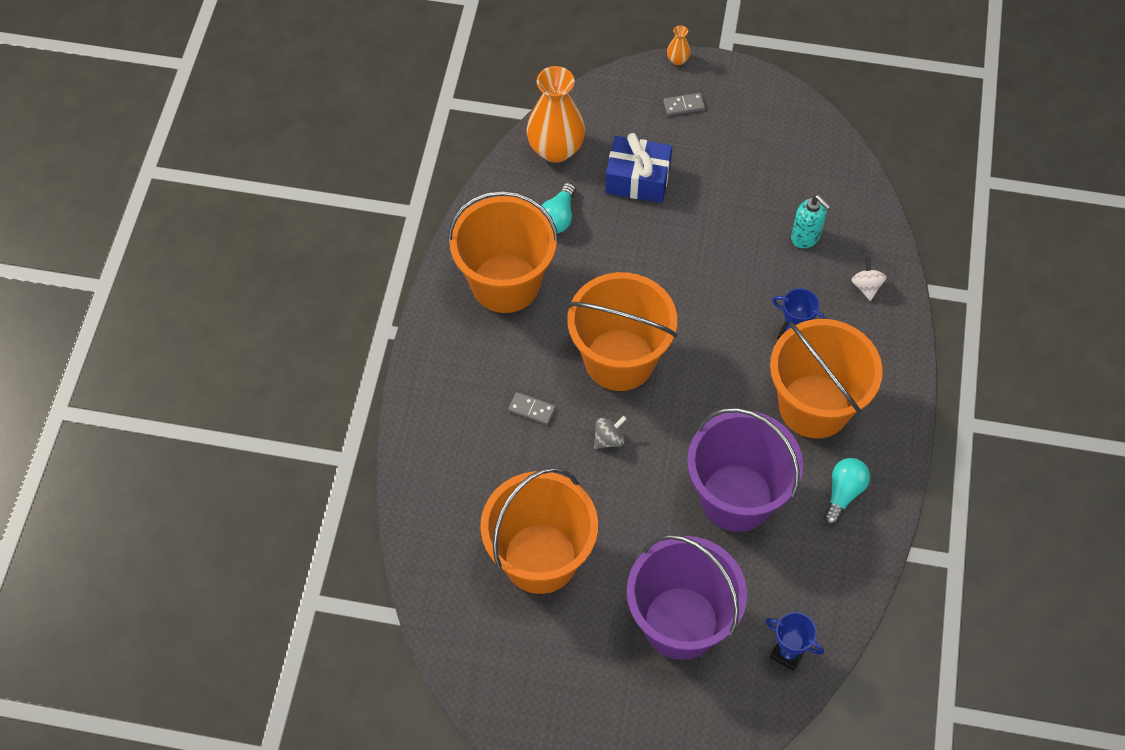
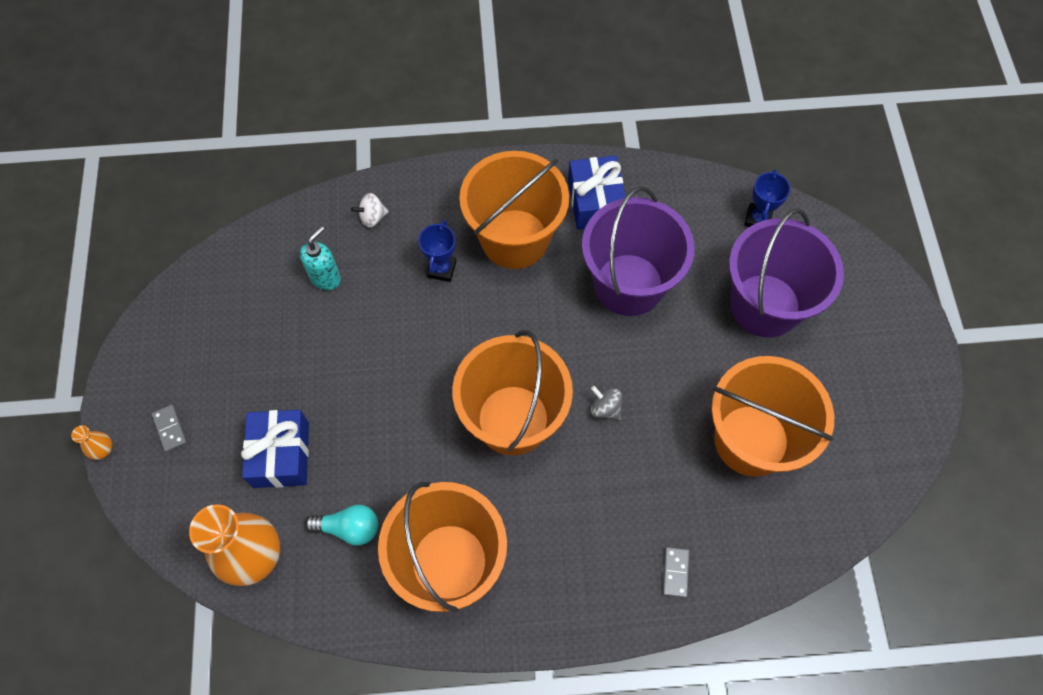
camera: 105 degrees left, 5 degrees up
grey domino [508,392,555,425] -> grey domino moved to [663,547,689,598]
turquoise light bulb [823,458,870,525] -> blue gift [568,156,626,230]

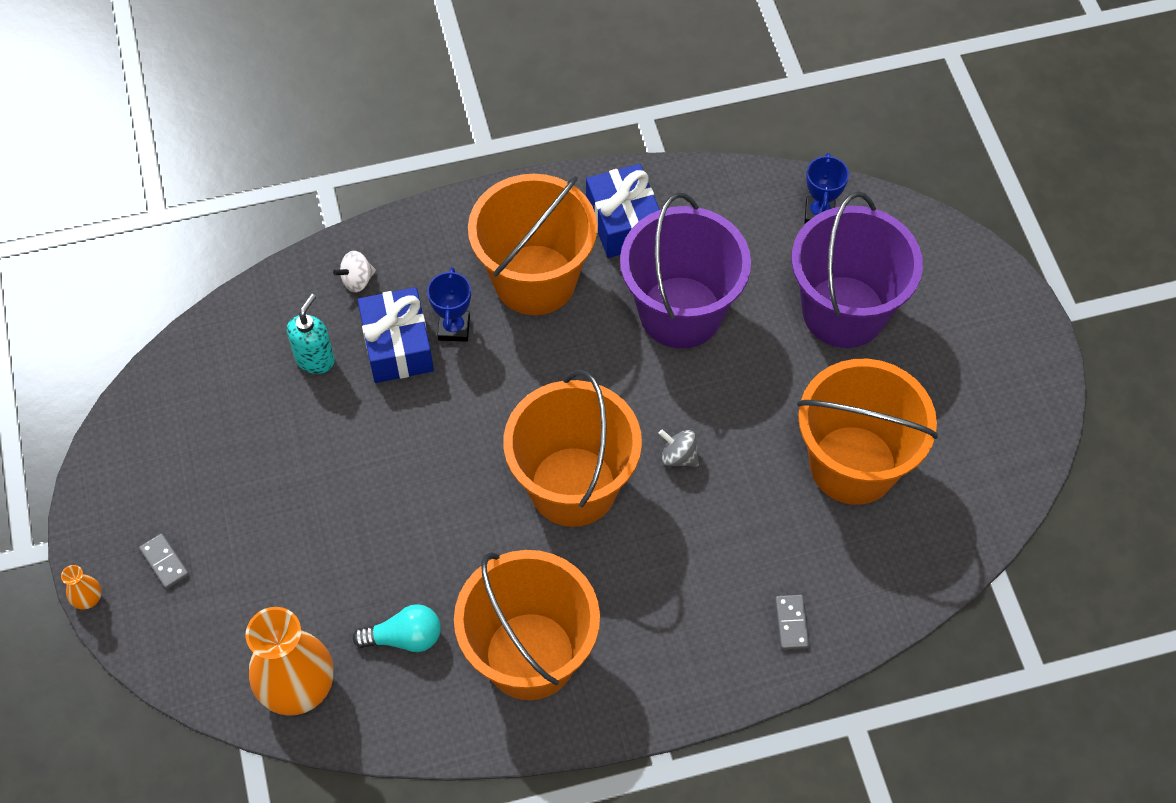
camera: 10 degrees left, 5 degrees down
blue gift [241,410,309,488] -> blue gift moved to [358,287,434,383]

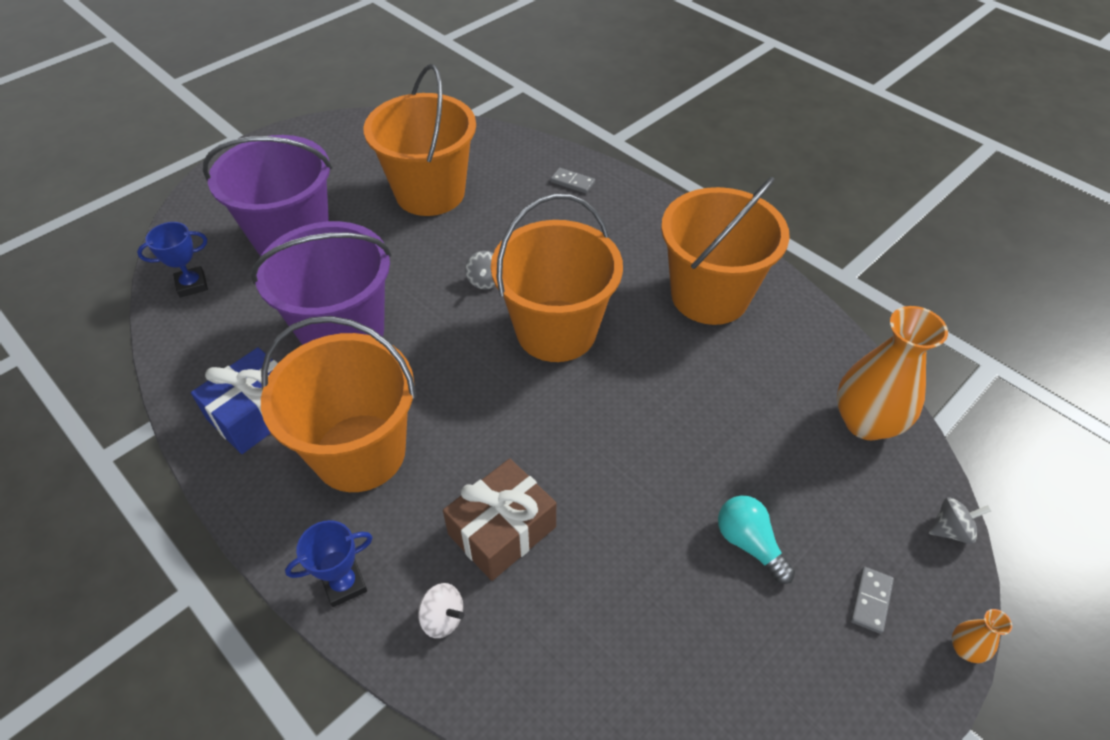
camera: 120 degrees left, 10 degrees down
turquoise soap dispenser [287,294,335,374] -> none
turquoise light bulb [353,604,441,652] -> turquoise light bulb moved to [718,496,795,584]
blue gift [358,287,434,383] -> brown gift [443,459,556,581]
blue trophy [427,267,471,342] -> blue trophy moved to [285,520,373,607]
grey domino [775,595,809,649] -> grey domino turned 60 degrees clockwise [550,168,595,194]
none -> grey spinning top [929,498,991,544]

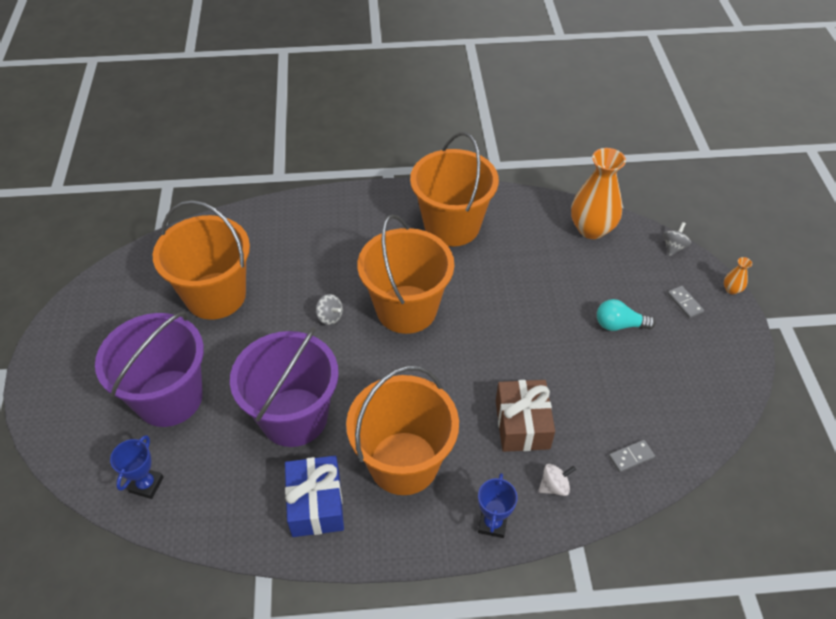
camera: 50 degrees left, 0 degrees up
grey domino [550,168,595,194] -> grey domino moved to [609,440,655,473]

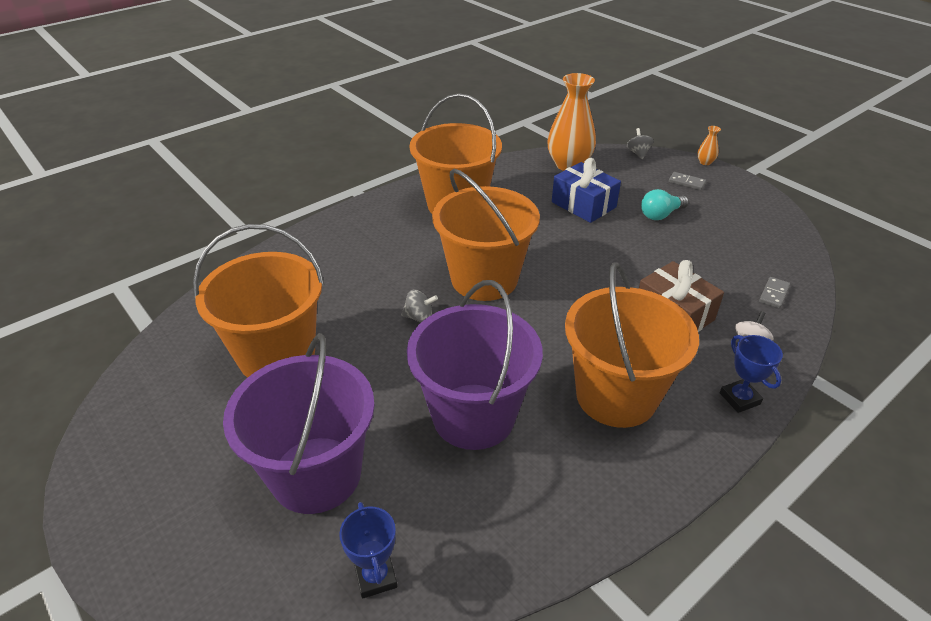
camera: 35 degrees left, 10 degrees down
blue gift [285,456,344,537] -> blue gift moved to [552,158,621,223]

